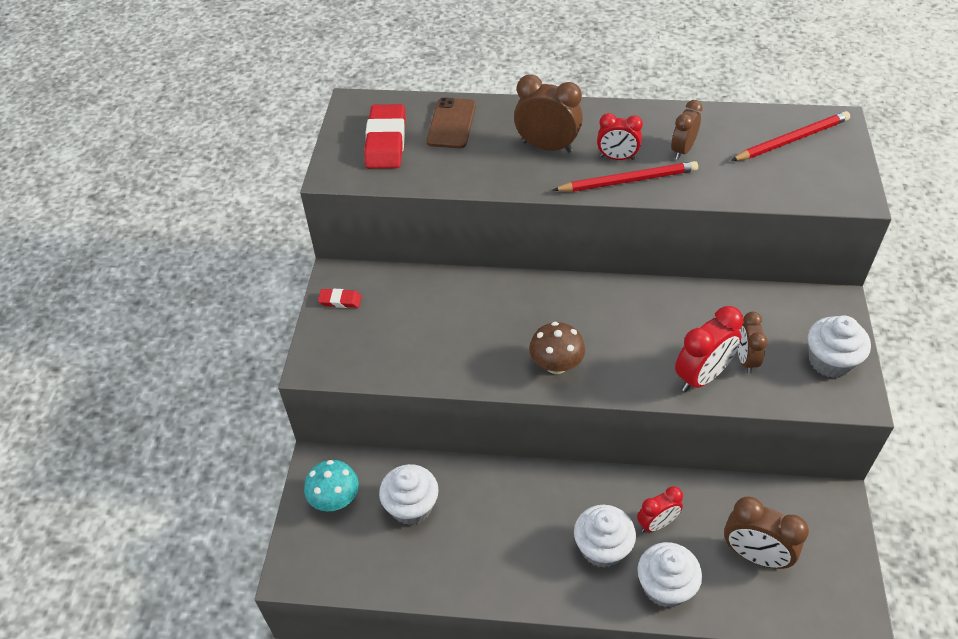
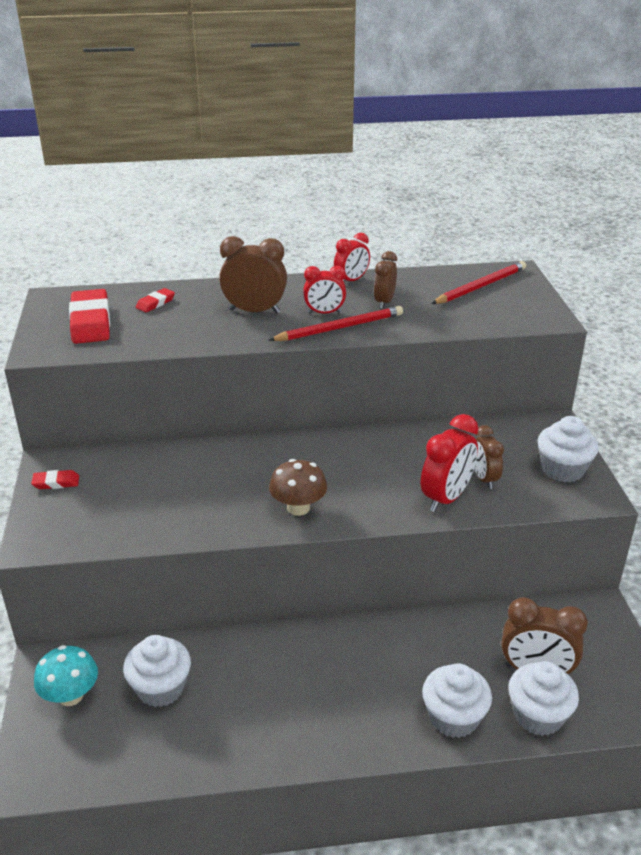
camera: 15 degrees left, 15 degrees down
brown phone [426,97,476,149] -> red eraser [136,288,175,312]
white cupcake [574,505,636,568] -> white cupcake moved to [509,661,579,736]
red clock [637,486,683,533] -> red clock moved to [334,233,370,281]

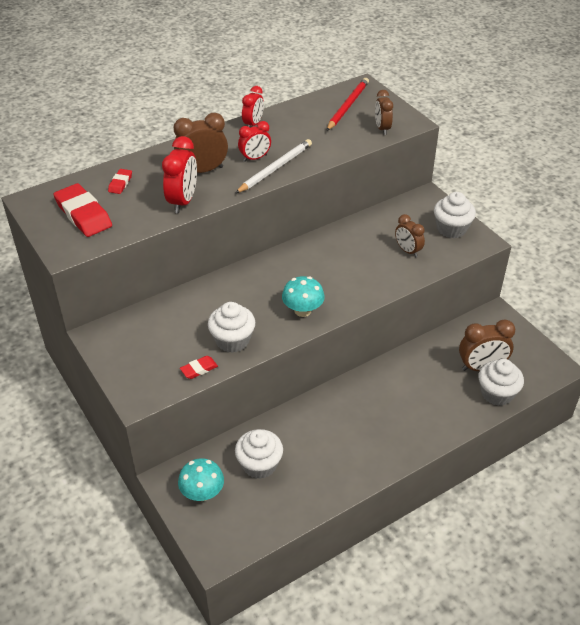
camera: 25 degrees left, 10 degrees up
red eraser [31,470,79,489] -> red eraser moved to [180,356,218,379]
red pencil [269,306,403,341] -> white pencil [236,139,312,193]
brown mushroom [269,459,327,516] -> turquoise mushroom [282,276,325,317]
brown clock [374,251,397,309] -> brown clock moved to [375,90,393,135]
red clock [421,414,479,512] -> red clock moved to [162,136,197,213]
white cupcake [422,663,492,738] -> white cupcake moved to [208,302,255,353]

